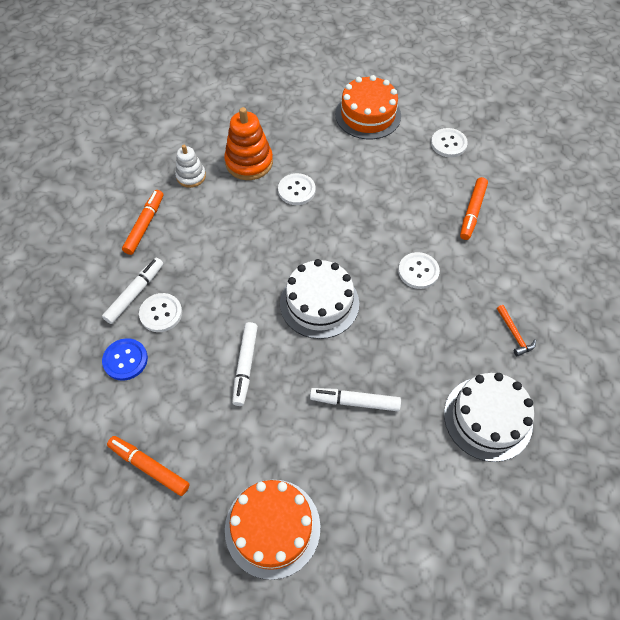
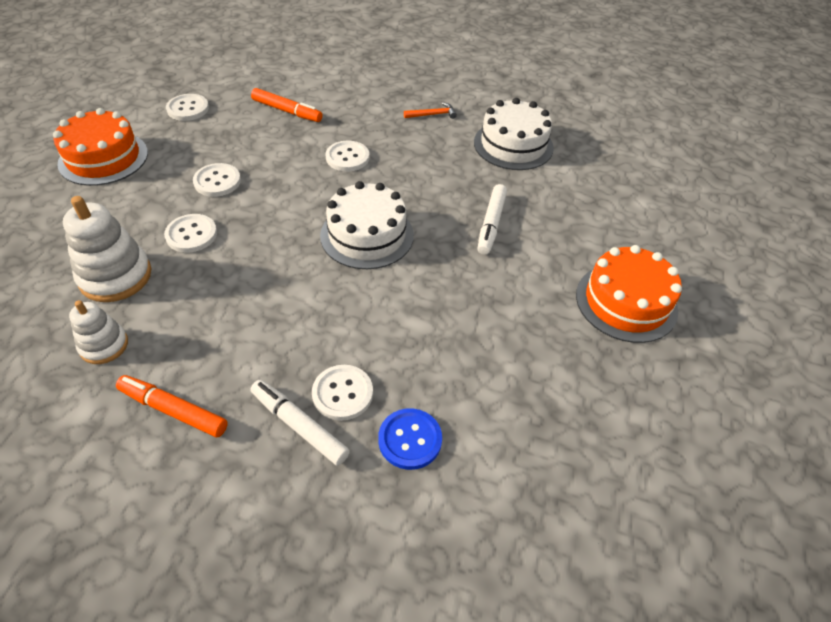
camera: 85 degrees left, 10 degrees down
orange marker [107,436,190,496] -> none
orange stacking toy [224,107,273,180] -> white stacking toy [63,196,151,302]
white marker [232,322,258,406] -> none
none -> white button [193,163,241,197]

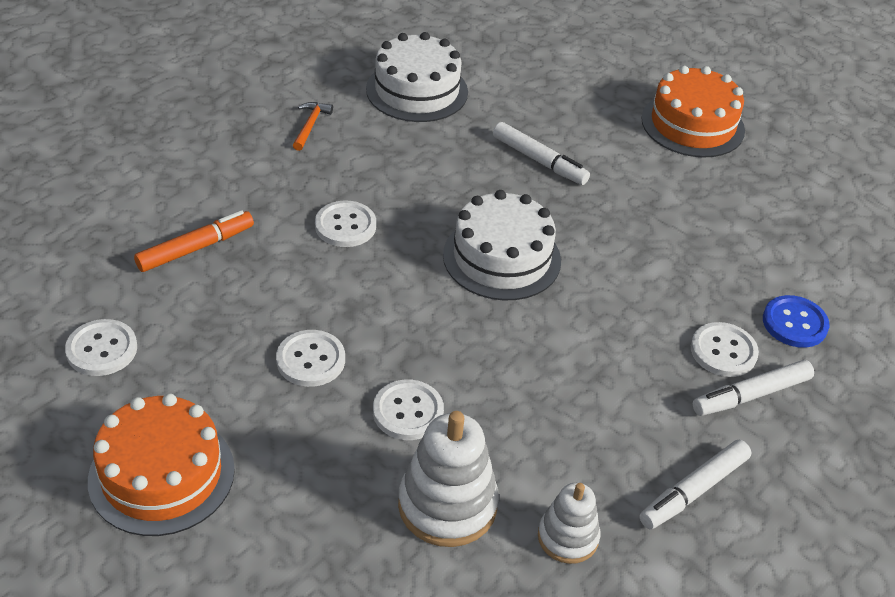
camera: 65 degrees left, 5 degrees down
orange marker [116,375,228,437] -> white marker [640,440,752,529]

